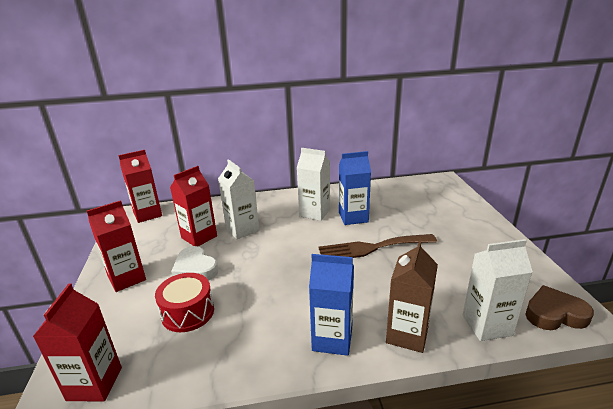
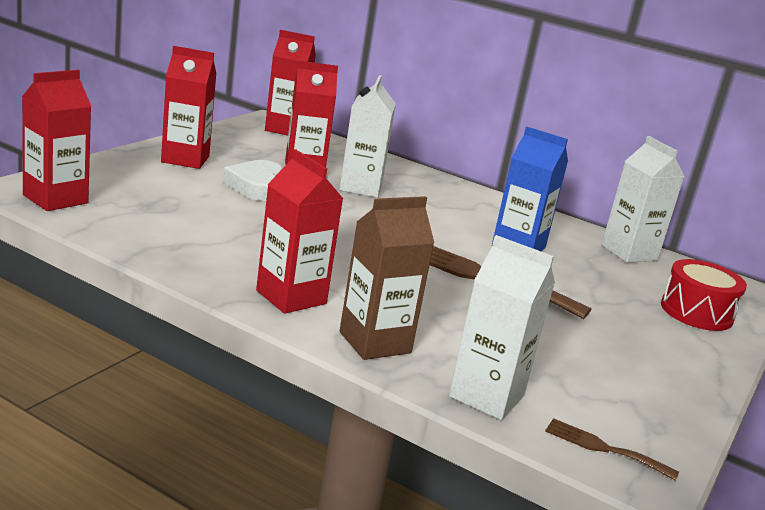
camera: 35 degrees right, 5 degrees down
red drum [155,273,214,332] -> red drum moved to [661,259,747,331]
white carton [297,148,330,221] -> white carton moved to [601,136,685,263]
blue carton [309,254,354,356] -> red carton [256,149,343,314]
brown heart [525,285,594,330] -> brown fork [545,418,679,481]

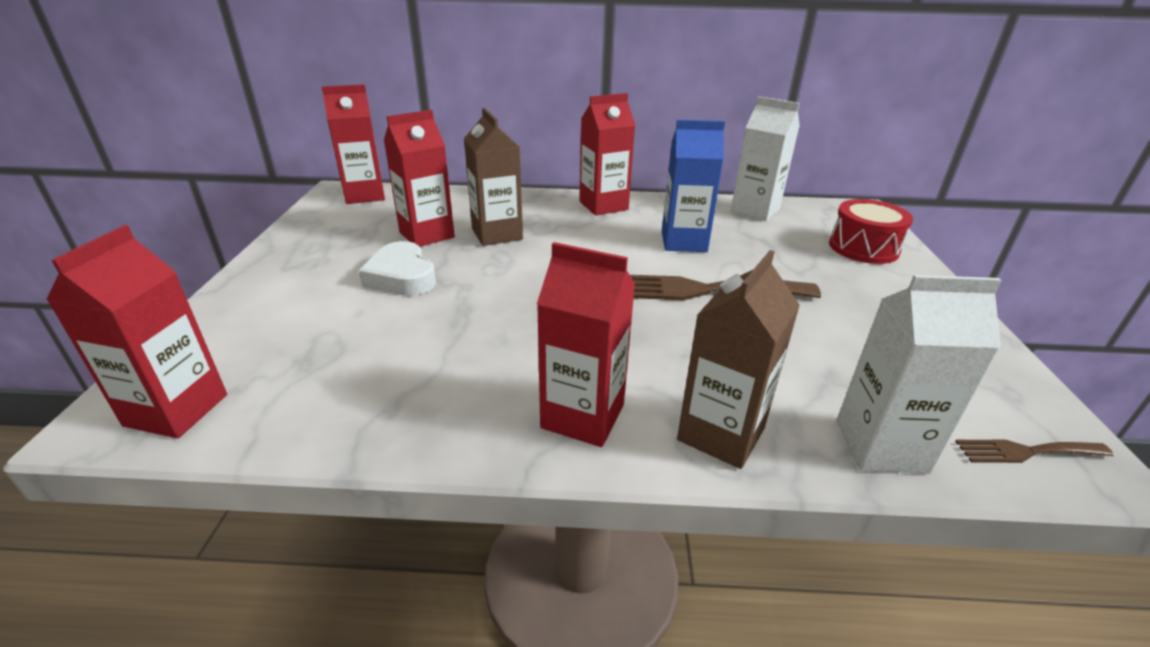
camera: 25 degrees left, 10 degrees up
red carton [161,46,216,169] -> red carton moved to [579,93,635,215]
white carton [339,75,396,198] -> brown carton [464,108,523,246]

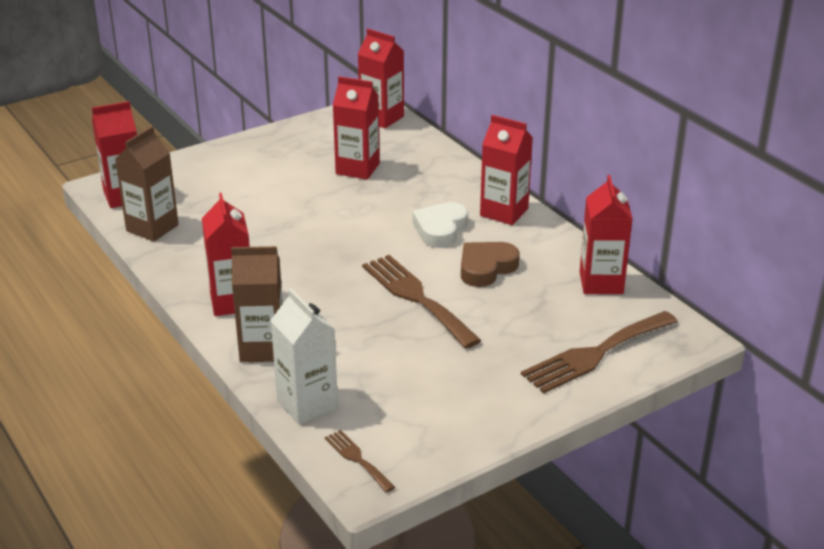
camera: 55 degrees right, 0 degrees up
white heart [359,241,436,296] -> white heart moved to [412,202,468,248]
brown carton [464,108,523,246] -> brown carton moved to [115,126,179,242]
blue carton [662,120,725,252] -> brown heart [461,242,520,287]
white carton [731,96,800,221] -> red carton [579,175,633,294]
red drum [829,199,913,264] -> brown fork [521,311,678,393]

